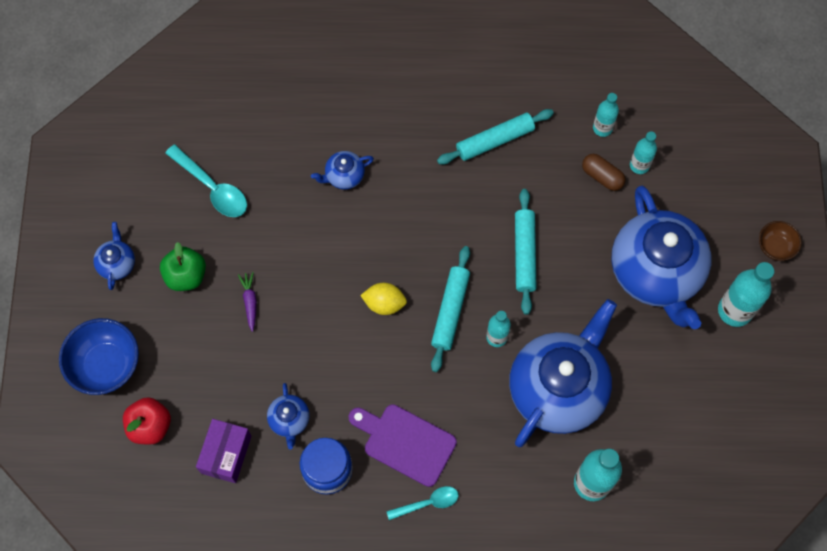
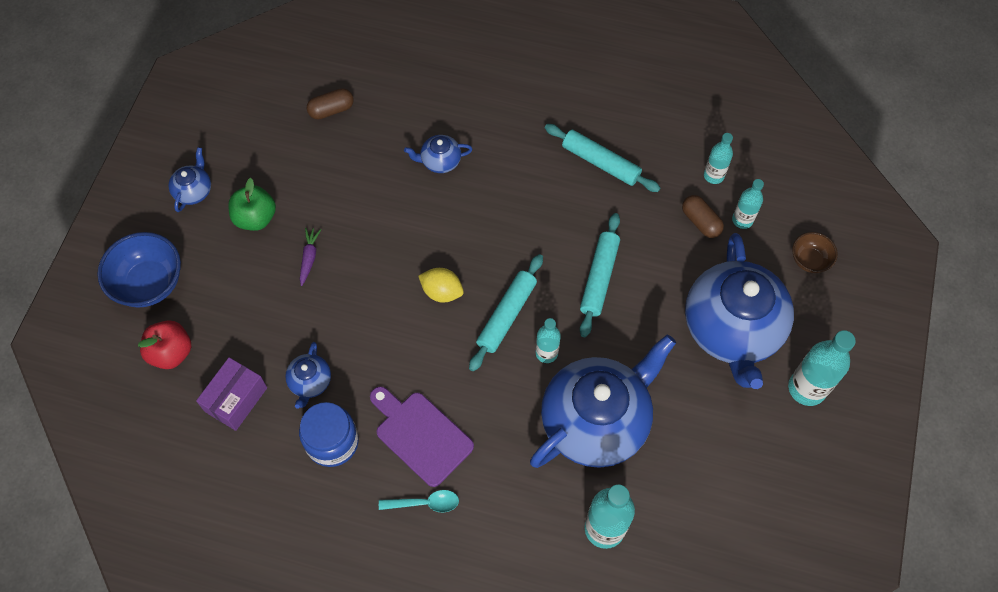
camera: 15 degrees right, 5 degrees down
turquoise spoon [165,144,247,217] -> none
turquoise rolling pin [437,109,554,165] -> turquoise rolling pin turned 45 degrees clockwise [545,124,660,192]
brown bowl [759,221,802,261] -> brown bowl moved to [792,232,838,273]
none -> brown capsule [307,88,354,120]

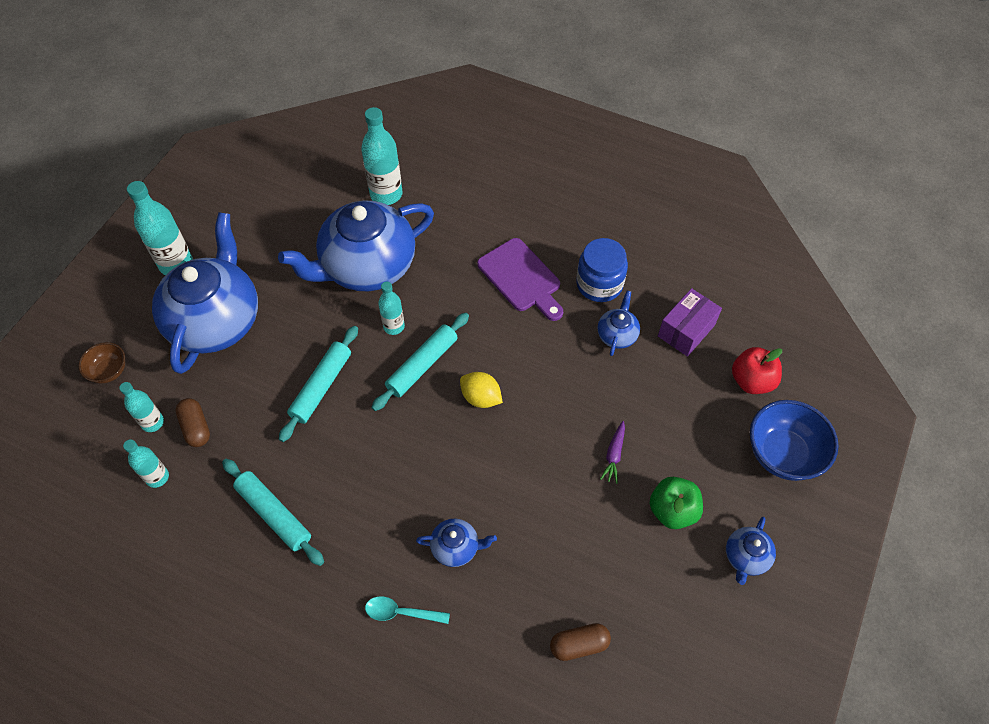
camera: 170 degrees left, 5 degrees down
turquoise spoon [379,490,459,513] -> turquoise spoon moved to [365,596,450,624]

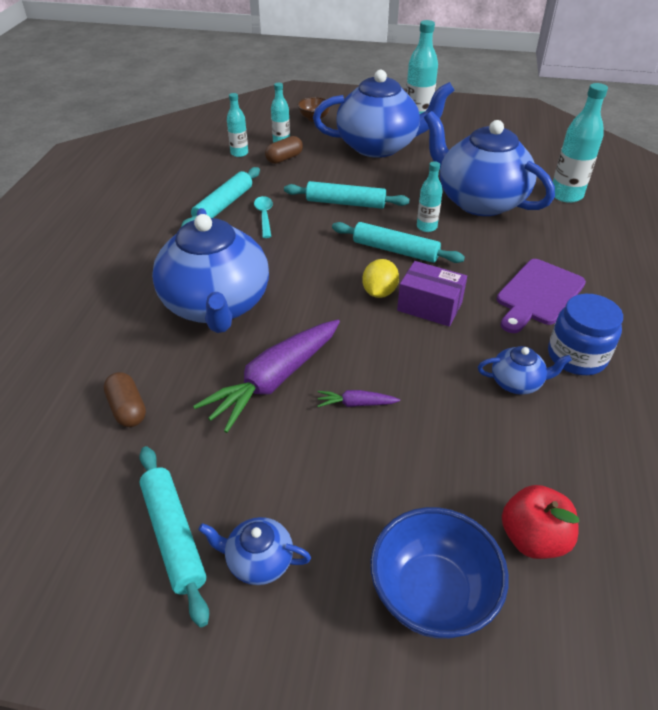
camera: 75 degrees right, 15 degrees down
turquoise spoon [365,596,450,624] -> turquoise spoon moved to [254,196,273,238]
blue teapot [416,519,497,567] -> blue teapot [152,208,269,333], size x2.38
green apple [650,477,703,529] -> none
purple box [658,288,722,357] -> purple box moved to [397,261,467,327]
none -> turquoise rolling pin [139,446,209,627]
none -> purple carrot [193,320,340,433]

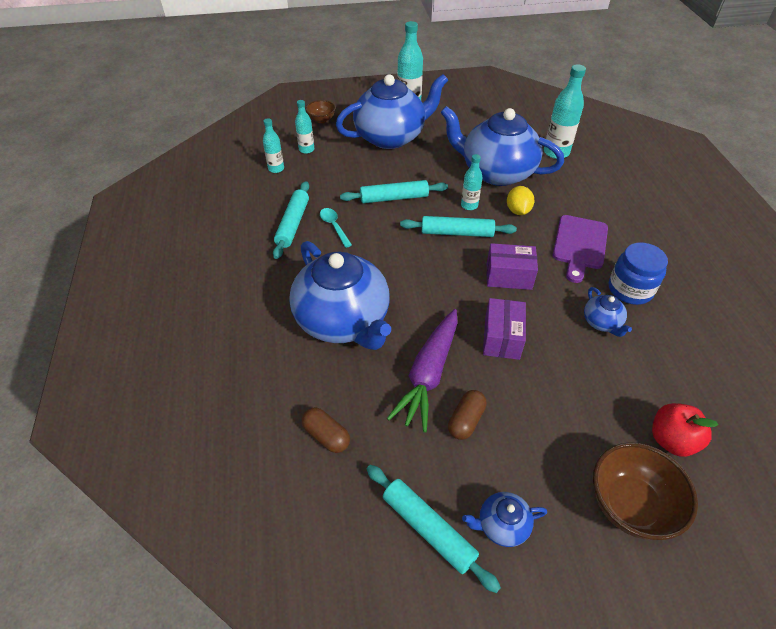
camera: 20 degrees left, 5 degrees up
brown capsule [265,136,303,164] -> brown capsule moved to [448,390,486,440]
purple carrot [317,390,400,407] -> none
yellow lemon [362,259,399,298] -> yellow lemon moved to [507,186,534,215]
blue bowl [370,507,509,639] -> brown bowl [593,442,698,540]
blue teapot [478,346,572,395] -> blue teapot turned 90 degrees clockwise [584,287,632,337]
none -> purple box [483,298,526,360]

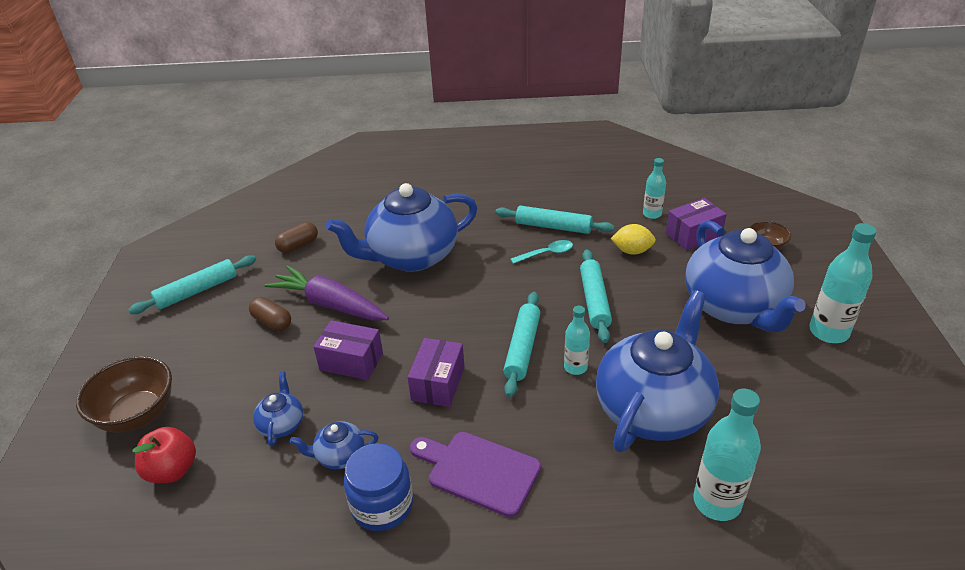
camera: 100 degrees right, 10 degrees down
turquoise bottle [295,100,314,154] -> purple box [666,198,727,250]
blue teapot [462,492,547,547] -> blue teapot moved to [253,371,303,447]
yellow lemon [507,186,534,215] -> yellow lemon moved to [611,224,656,255]

